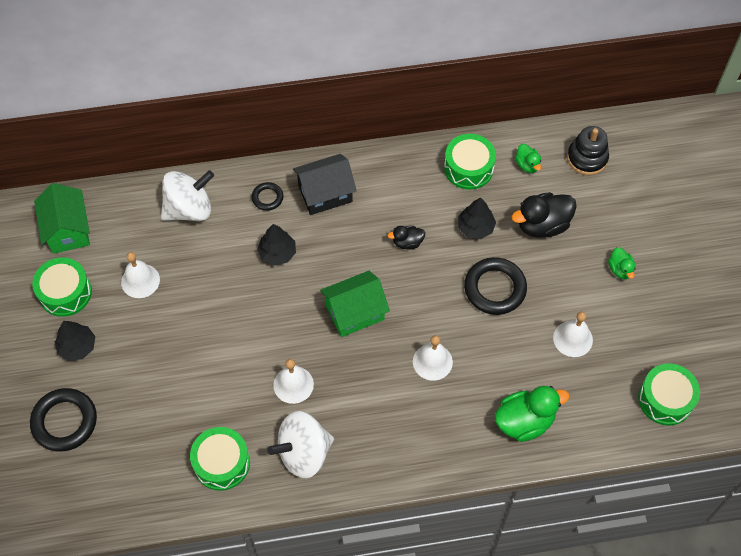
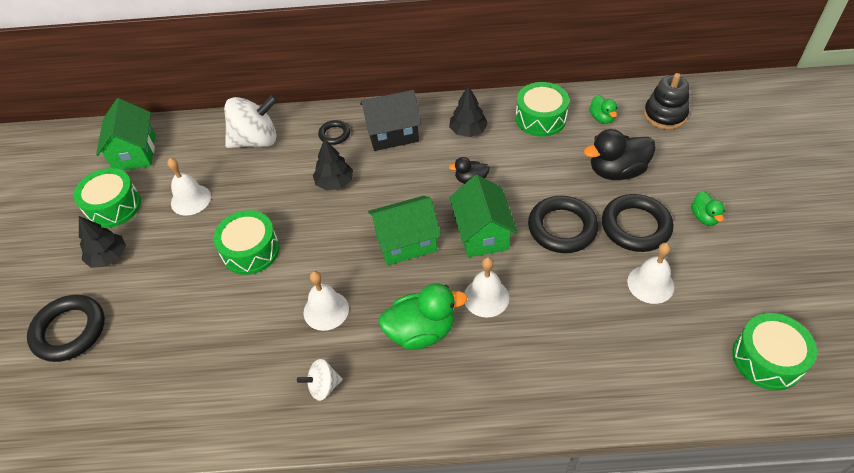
camera: 10 degrees right, 10 degrees down
green drum [190,427,250,491] -> green drum moved to [213,210,279,275]
white spinning top [267,411,334,478] -> white spinning top [297,359,343,401], size x0.51
black tree [458,197,496,239] -> black tree moved to [449,86,488,137]
green duck [495,386,569,442] -> green duck moved to [379,283,468,350]
none -> green house [450,175,517,258]
none -> black ring [602,194,674,252]

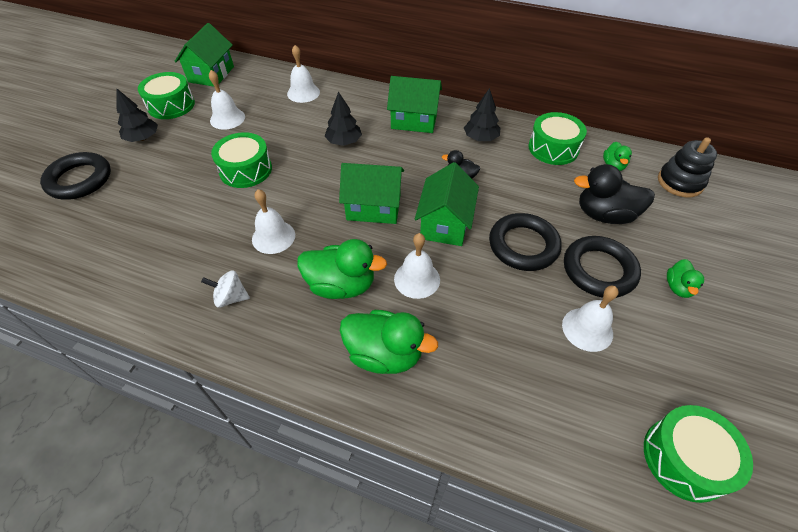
camera: 20 degrees right, 0 degrees up
white spinning top [224,94,278,148] -> white bell [287,45,320,103]
black ring [318,120,350,145] -> none
black house [360,90,421,151] -> green house [387,76,442,133]
none -> green duck [340,310,438,374]

